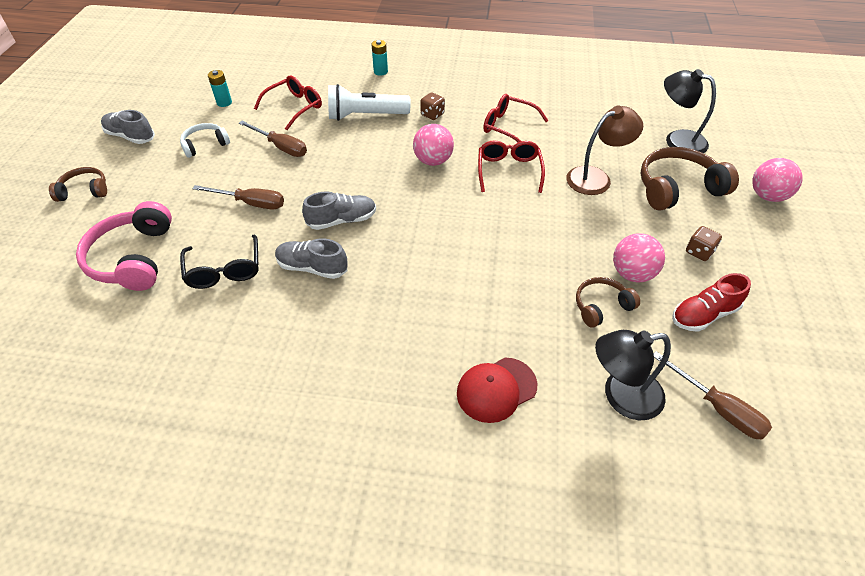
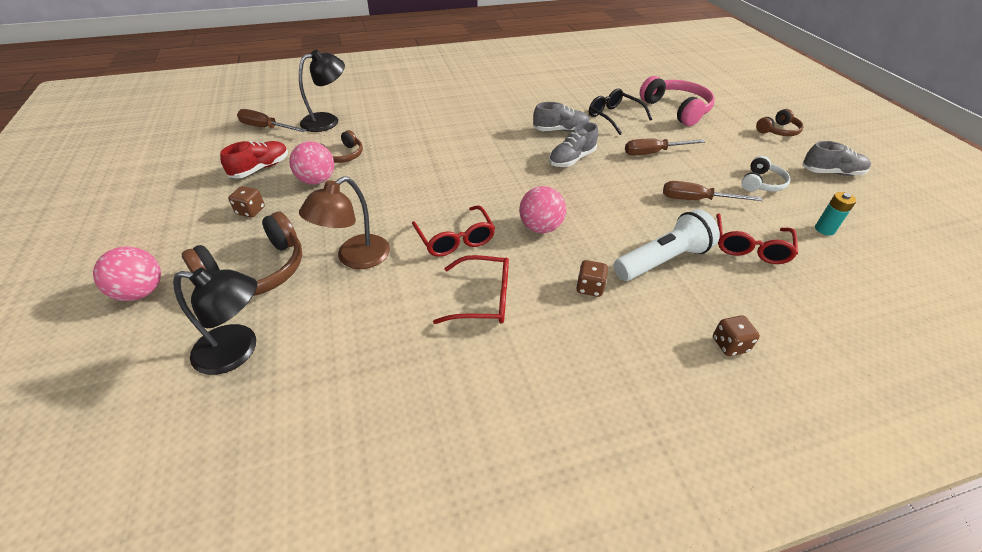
camera: 155 degrees right, 5 degrees down
turquoise battery [372,40,388,76] -> brown dice [713,315,760,356]
red cap [457,357,537,423] -> none

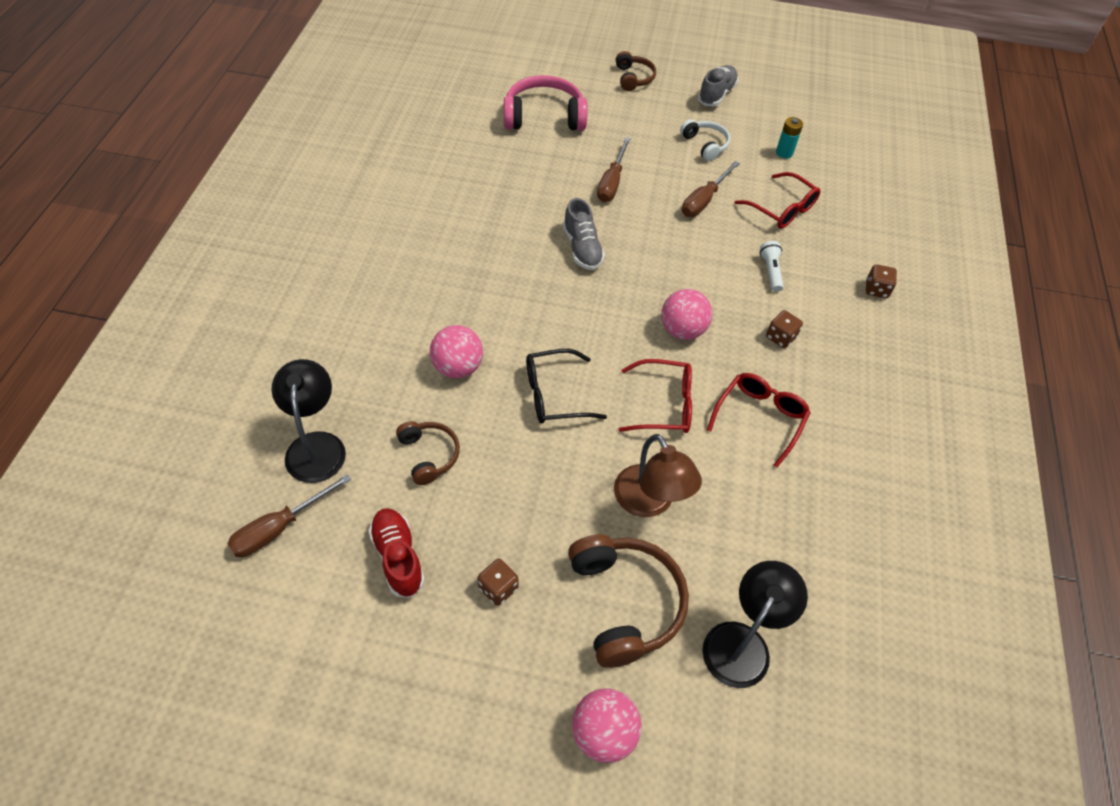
camera: 65 degrees left, 10 degrees up
pink ball [289,141,334,185] -> pink ball moved to [430,325,483,378]
grey shoe [533,102,590,132] -> none
black glasses [589,88,652,135] -> black glasses moved to [526,349,607,424]
white flashlight [613,209,720,281] -> white flashlight [760,241,783,292], size x0.51

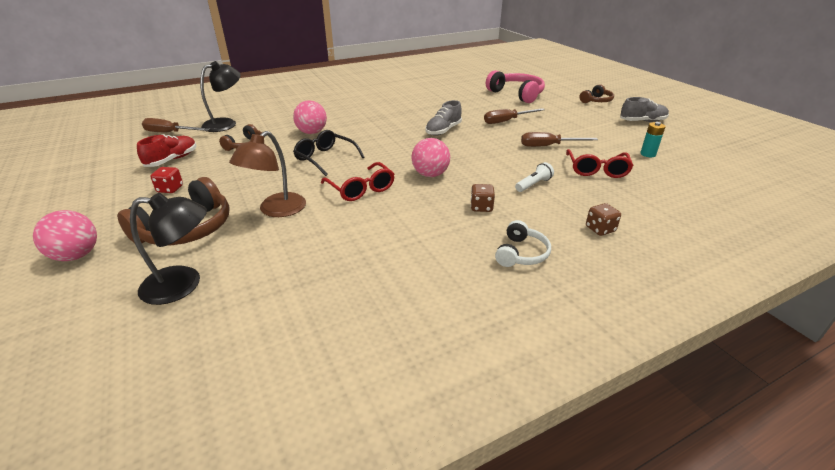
camera: 55 degrees right, 20 degrees down
brown dice [478,559,519,606] -> red dice [150,167,183,193]
white headphones [680,119,730,161] -> white headphones moved to [495,220,551,267]
red glasses [707,373,811,467] -> none

